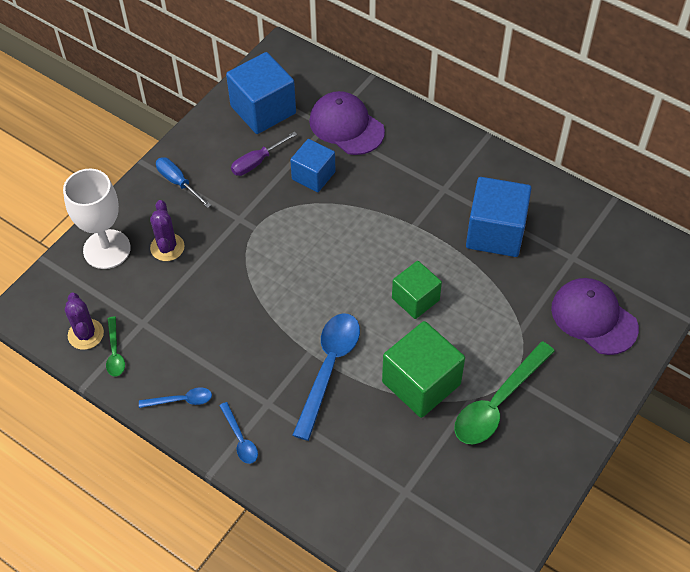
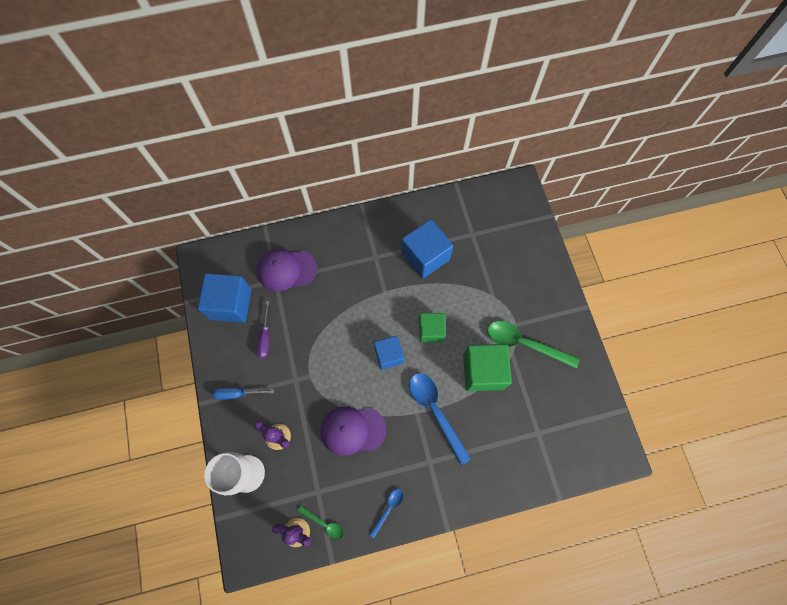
camera: 50 degrees left, 15 degrees up
blue spoon [219,402,258,464] -> none
blue cube [290,139,335,192] -> blue cube moved to [374,336,404,370]
green spoon [454,341,555,444] -> green spoon turned 120 degrees clockwise [487,321,580,369]
purple cap [551,278,639,355] -> purple cap moved to [321,406,386,456]

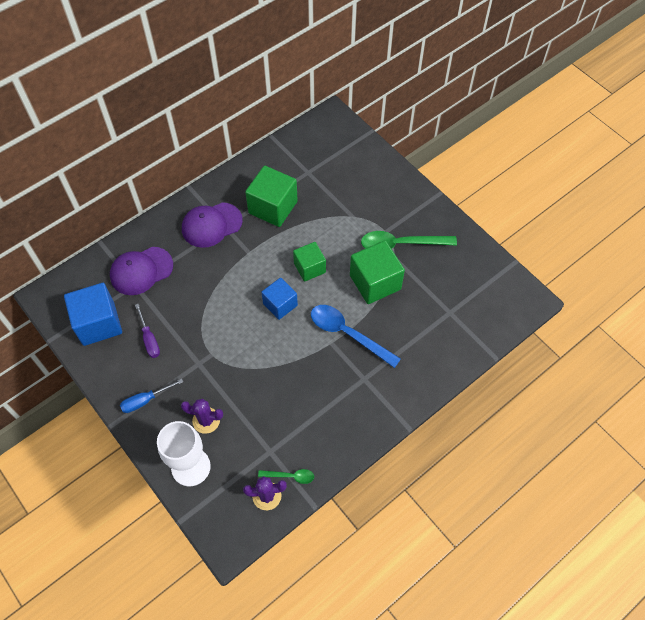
camera: 25 degrees left, 10 degrees down
purple cap [321,406,386,456] -> purple cap moved to [182,202,243,248]
blue spoon [369,489,403,538] -> none
blue cube [401,219,454,279] -> green cube [245,166,298,227]

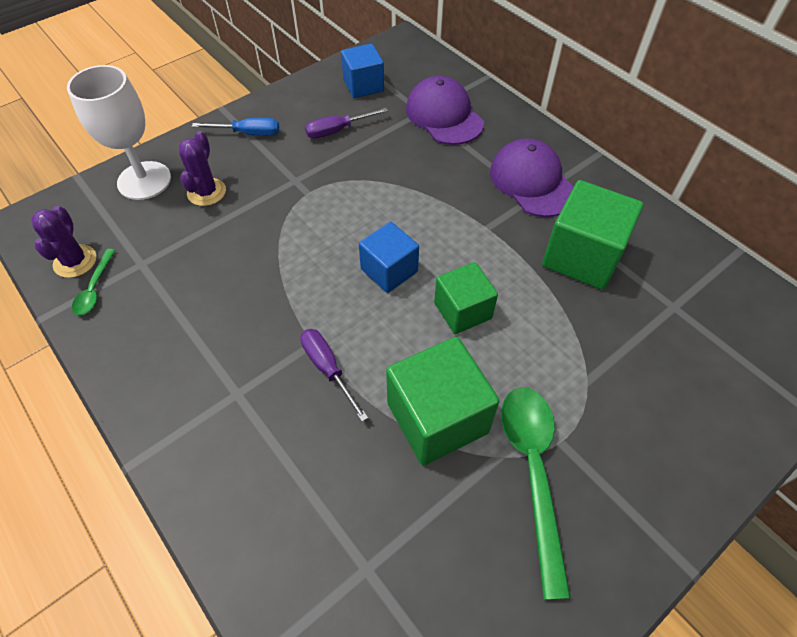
camera: 90 degrees right, 5 degrees down
blue cube [64,283,122,346] -> blue cube [341,44,384,98], size x0.64
blue screwdriver [120,379,183,413] -> blue screwdriver turned 120 degrees clockwise [192,118,279,136]
blue spoon [311,305,401,368] -> purple screwdriver [300,329,368,422]

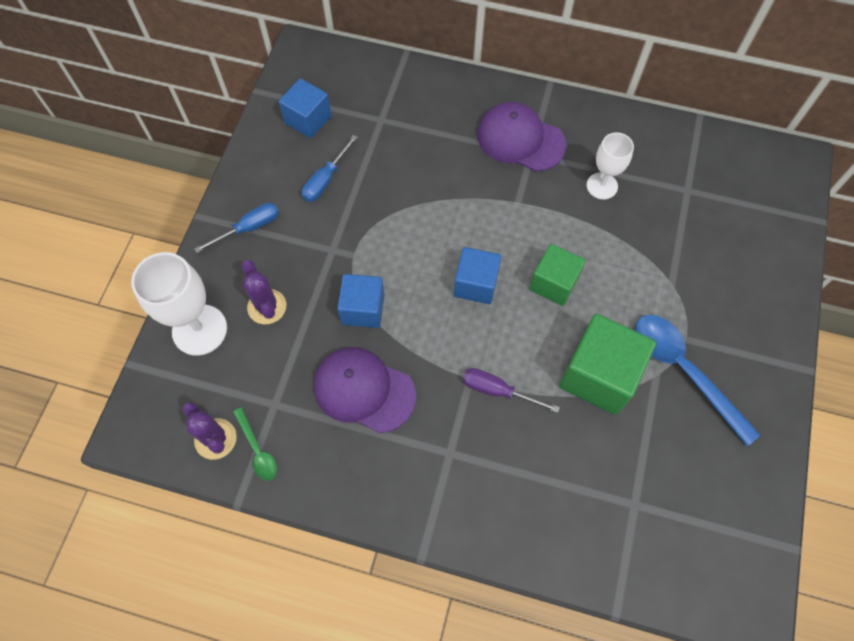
camera: 35 degrees left, 10 degrees up
purple screwdriver [305,108,388,139] -> blue screwdriver [302,135,358,202]
purple cap [406,76,484,145] -> purple cap moved to [314,347,416,433]
green spoon [501,387,571,600] -> blue spoon [635,315,761,446]
green cube [542,180,643,290] -> white goblet [587,132,634,200]
none -> blue cube [337,274,384,328]

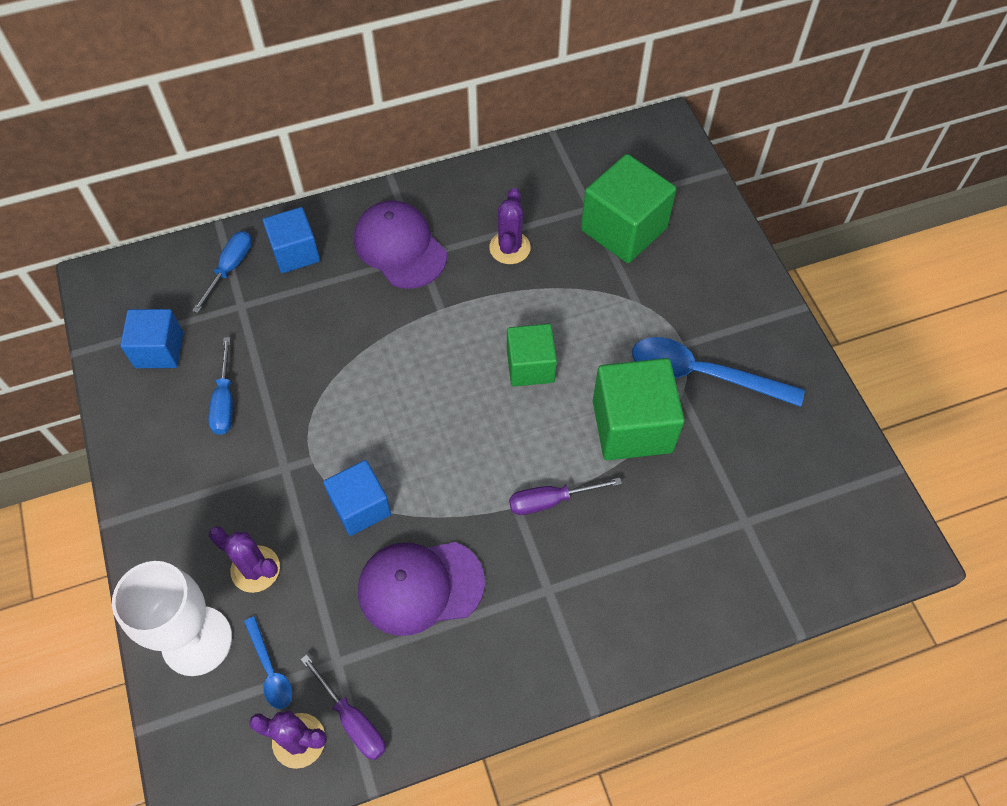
camera: 35 degrees left, 5 degrees down
blue screwdriver [194,203,279,253] -> blue screwdriver moved to [192,231,252,313]
green spoon [233,407,277,481] -> purple screwdriver [301,654,386,760]
blue cube [454,247,501,304] -> blue cube moved to [263,207,320,273]
purple cap [477,102,566,172] -> purple cap turned 60 degrees clockwise [354,201,447,289]
white goblet [587,132,634,200] -> purple cactus [489,188,531,264]
none -> blue spoon [244,616,292,709]
none -> green cube [581,154,676,263]

